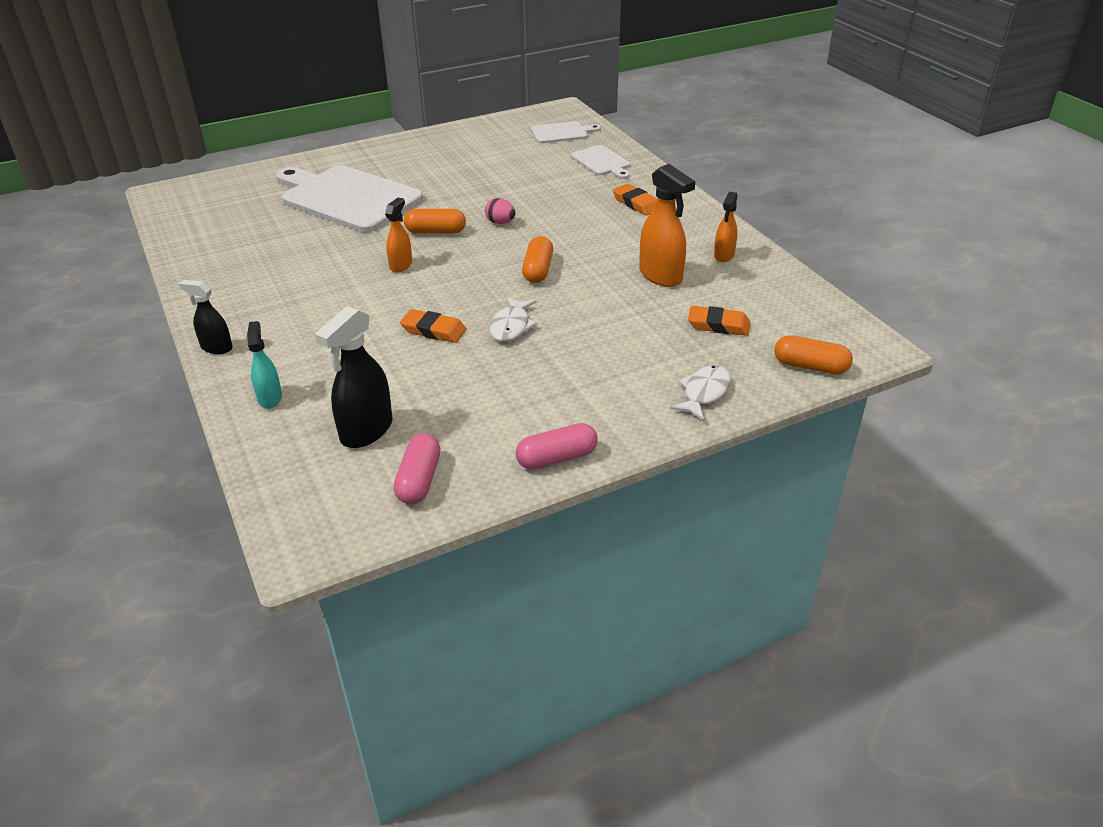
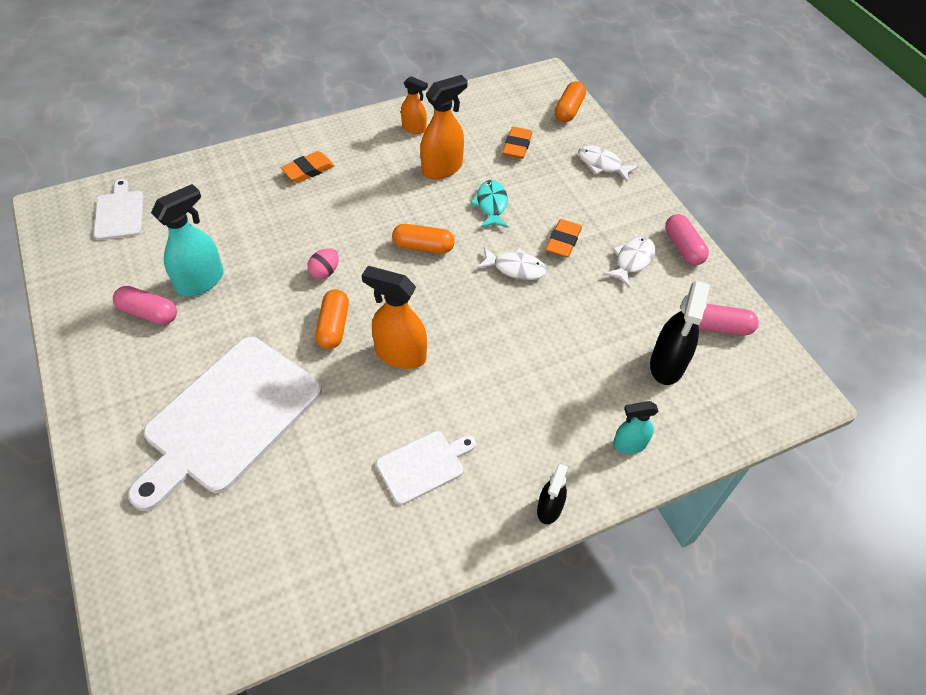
camera: 90 degrees left, 15 degrees up
black spray bottle [315,306,393,448] -> black spray bottle turned 75 degrees clockwise [650,281,710,385]
orange spray bottle [385,198,412,272] -> orange spray bottle [361,266,427,369], size x1.66
orange eraser [400,309,466,343] -> orange eraser moved to [546,219,582,257]
white cutting board [571,145,630,179] -> white cutting board moved to [376,431,476,505]
none -> pink capsule [113,286,177,325]
none -> turquoise spray bottle [151,184,224,297]
none -> turquoise fish [470,180,508,228]
none -> white fish [604,237,655,287]

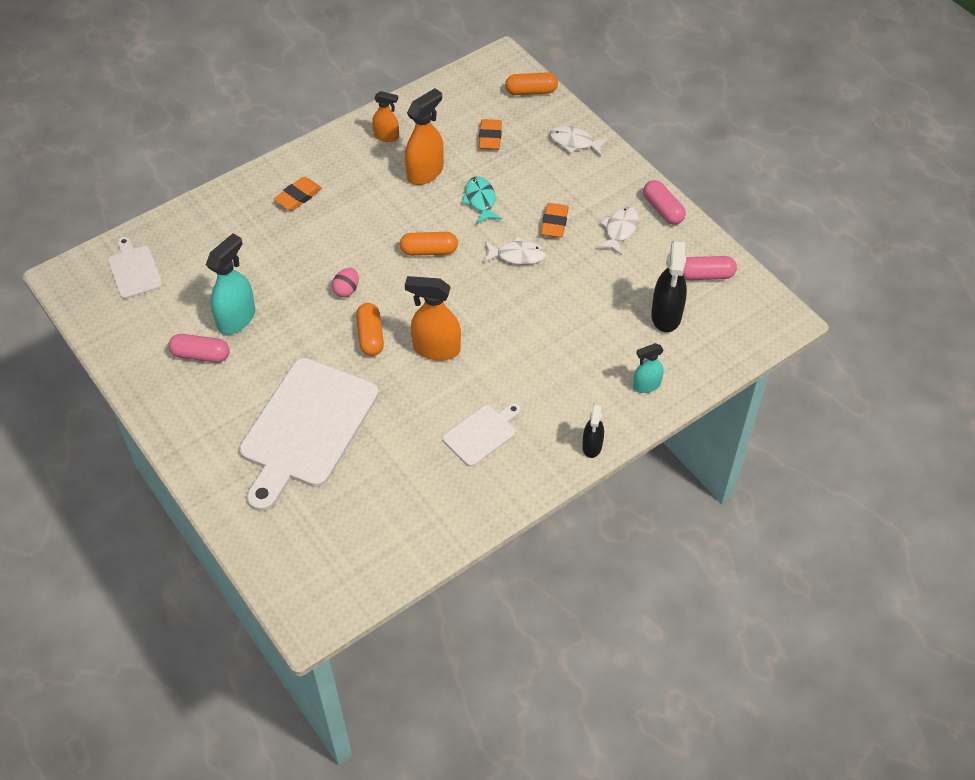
camera: 10 degrees left, 0 degrees up
orange capsule [555,81,586,122] -> orange capsule turned 75 degrees clockwise [505,72,558,95]

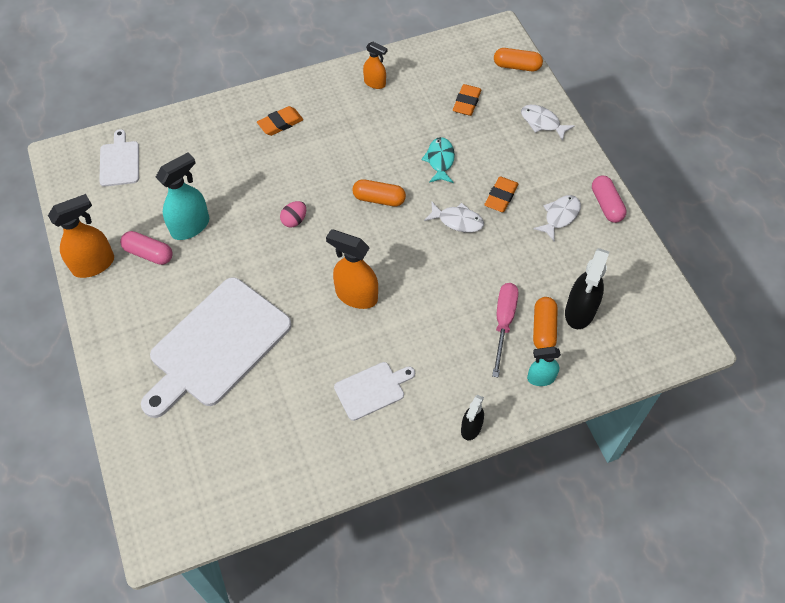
camera: 15 degrees right, 5 degrees up
orange capsule [356,303,384,356] -> orange capsule moved to [533,297,558,349]
orange spray bottle [405,88,444,185] -> orange spray bottle moved to [48,194,114,278]
pink capsule [683,256,737,280] -> none
none -> pink screwdriver [492,283,518,378]

